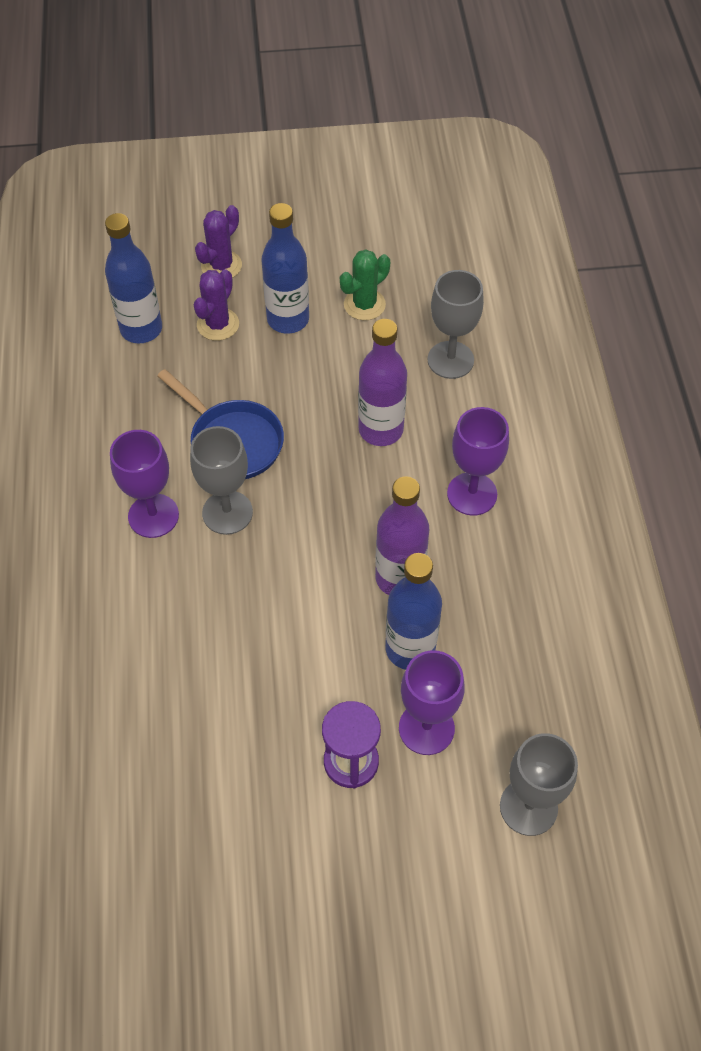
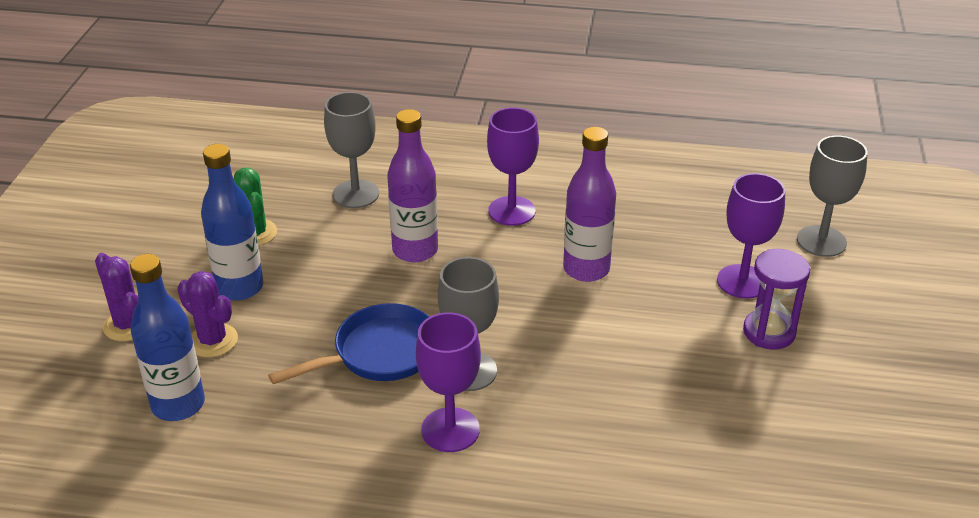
camera: 75 degrees left, 20 degrees down
blue bottle [385,553,442,670] -> none

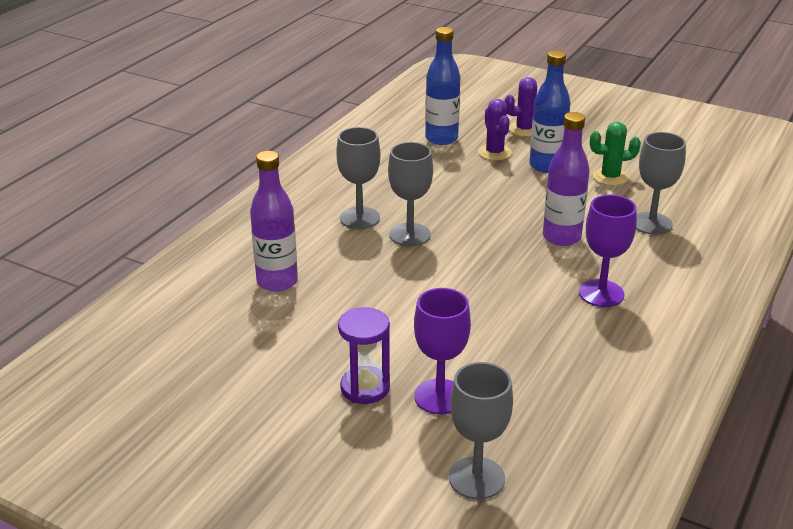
camera: 110 degrees right, 5 degrees down
purple cactus [177,271,238,357] -> purple cactus turned 75 degrees counterclockwise [478,99,512,161]
blue pan [268,303,429,384] -> none
purple goblet [416,312,481,452] -> grey goblet [336,127,380,229]
purple bottle [563,127,616,282] -> purple bottle moved to [250,151,298,292]

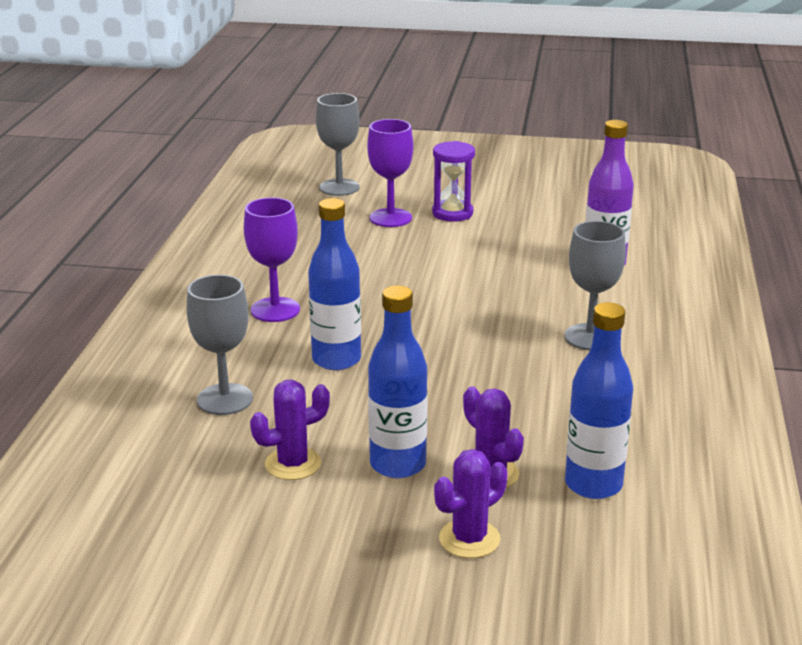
camera: 160 degrees right, 5 degrees down
grey goblet [388,142,433,246] -> none
purple bottle [543,112,590,246] -> blue bottle [308,198,361,370]
green cactus [590,122,641,186] -> purple cactus [250,380,330,480]

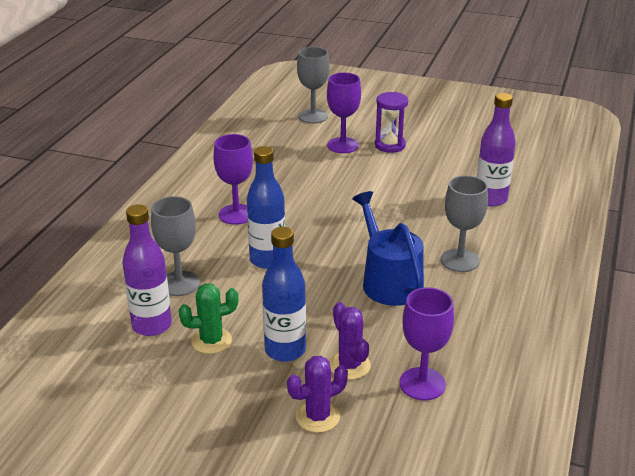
camera: 10 degrees right, 5 degrees up
purple cactus [250,380,330,480] -> green cactus [179,283,239,354]
blue bottle [565,302,633,499] -> purple goblet [399,287,454,400]
none -> purple bottle [122,204,172,336]
none -> blue watering can [352,191,424,306]

